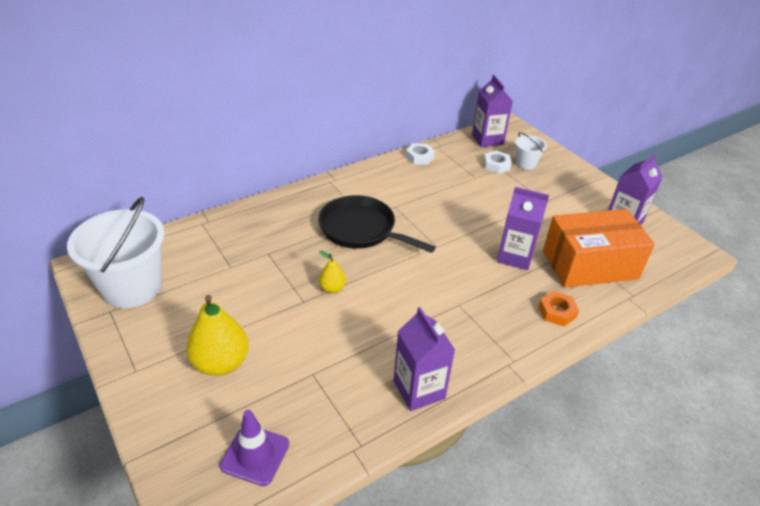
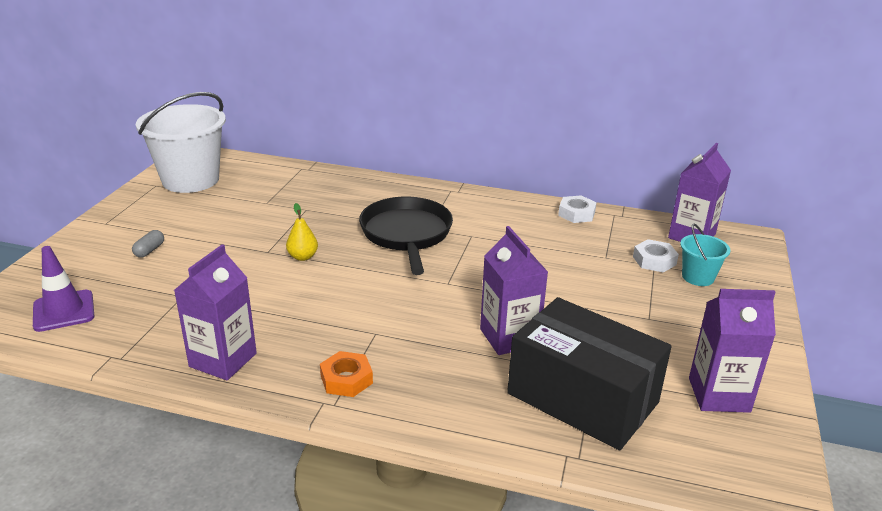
camera: 50 degrees right, 10 degrees down
yellow pear [186,295,249,376] -> grey capsule [132,230,164,257]
white bucket [515,132,547,169] -> turquoise bucket [680,224,730,286]
orange nut [538,291,579,326] -> orange nut moved to [320,351,373,397]
orange box [543,209,655,288] -> black box [507,297,672,451]

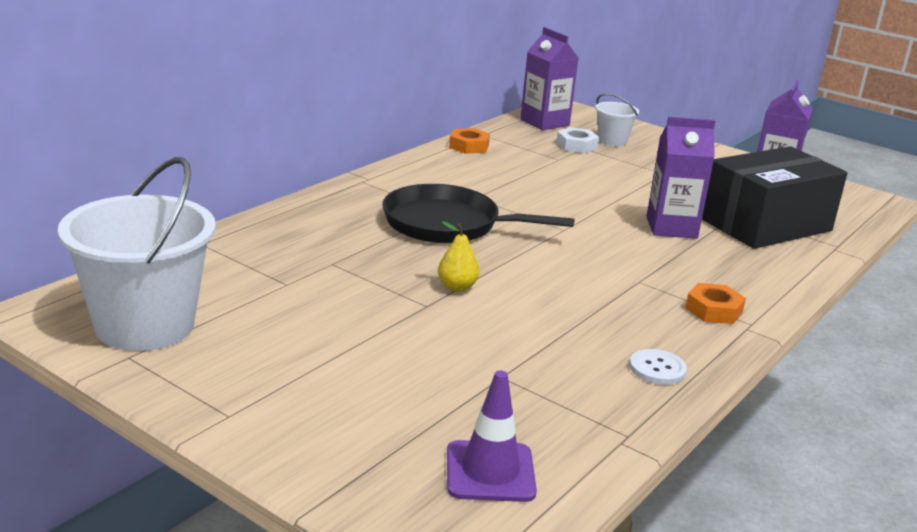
camera: 70 degrees left, 5 degrees down
grey capsule [132,230,164,257] -> none
purple carton [174,244,257,380] -> white button [630,349,687,385]
white nut [558,196,597,223] -> orange nut [449,128,490,154]
turquoise bucket [680,224,730,286] -> white bucket [595,93,639,146]

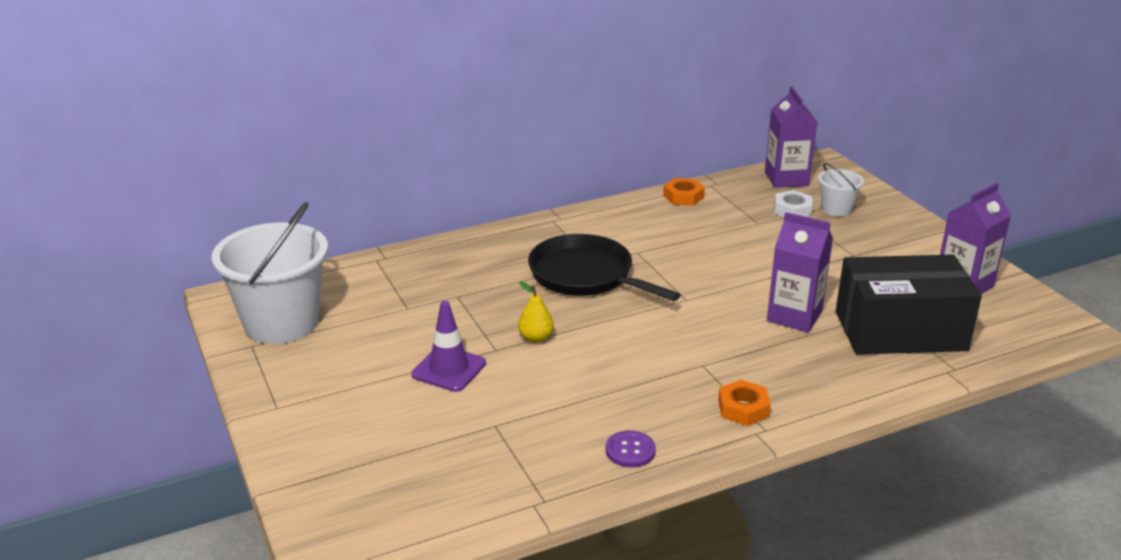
camera: 30 degrees right, 5 degrees up
purple traffic cone [447,370,537,502] -> purple traffic cone moved to [411,301,486,392]
white button [630,349,687,385] -> purple button [605,430,656,468]

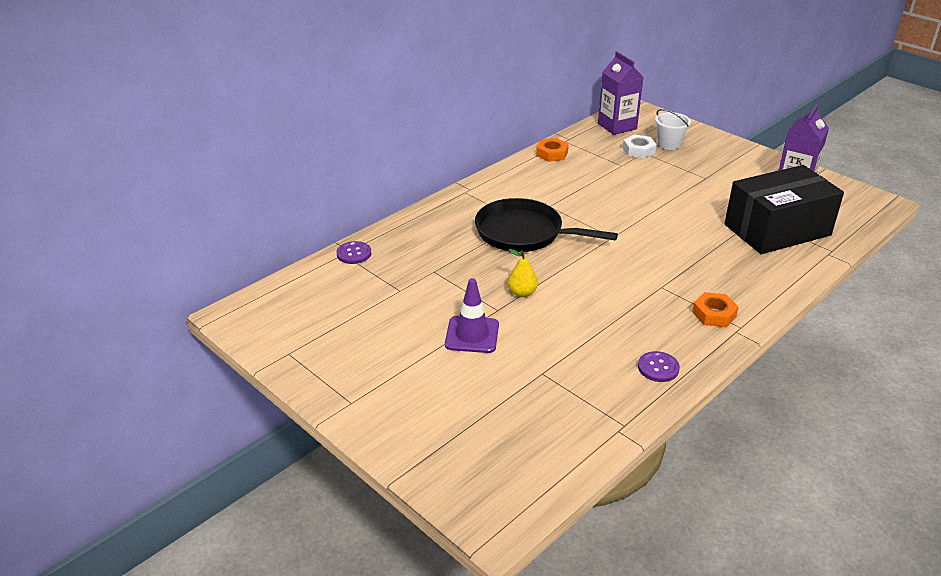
camera: 20 degrees left, 5 degrees up
white bucket [211,202,328,344] -> none
purple carton [767,212,833,333] -> none
none -> purple button [337,241,371,264]

